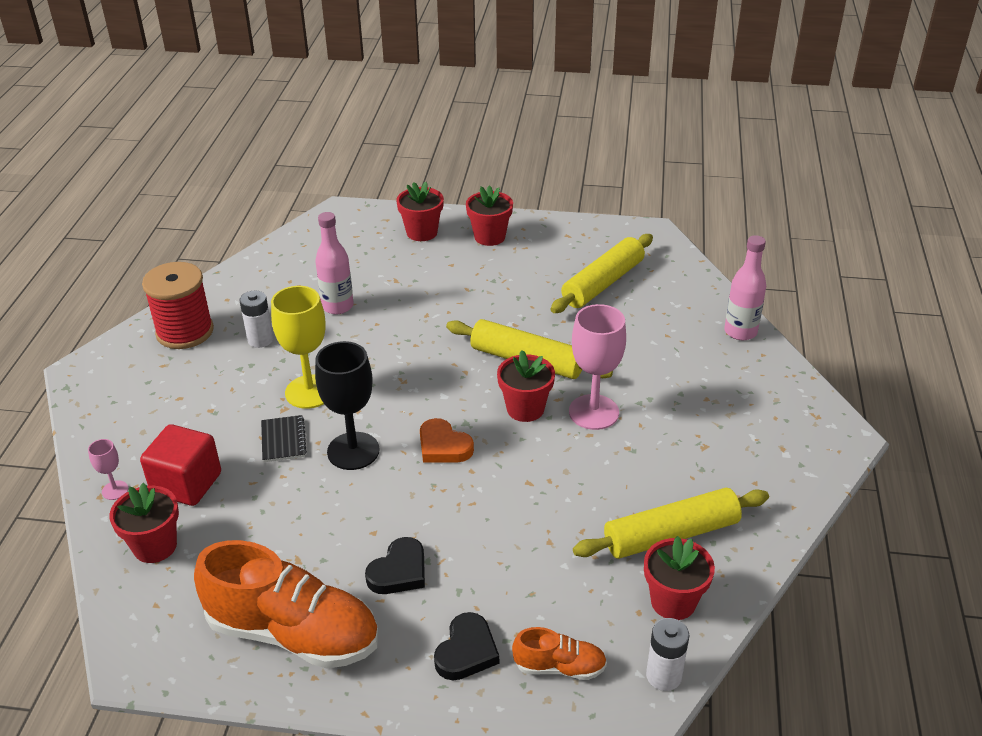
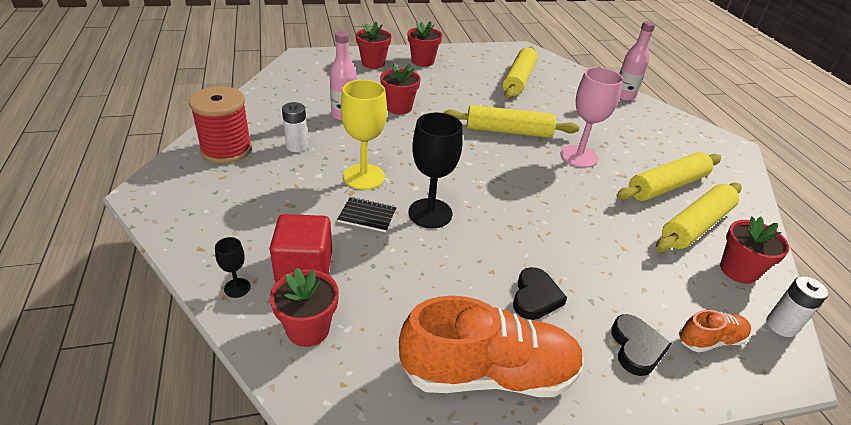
camera: 25 degrees left, 0 degrees up
pink goblet [88,439,128,500] -> black goblet [215,237,250,298]
black notebook [261,415,307,462] -> black notebook turned 45 degrees counterclockwise [337,197,397,232]
orange heart [420,418,474,462] -> none
red flower pot [497,350,555,422] -> red flower pot moved to [380,63,421,114]
none -> yellow rolling pin [616,152,721,201]

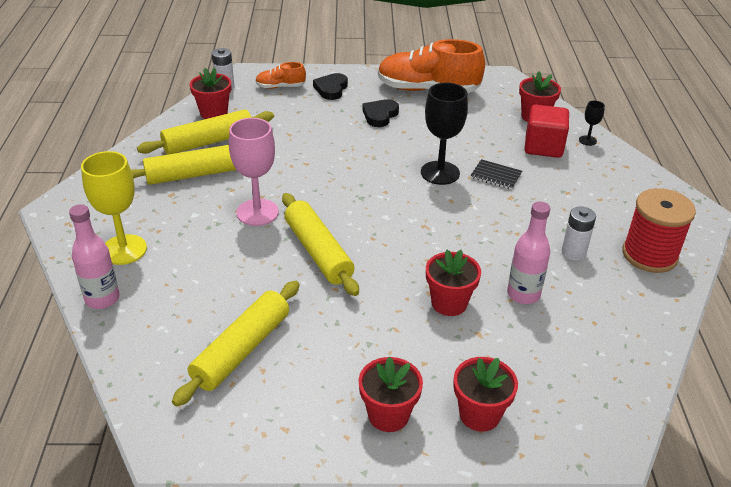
camera: 165 degrees left, 0 degrees up
yellow goblet [341,80,387,190] -> yellow goblet moved to [81,151,147,265]
yellow rolling pin [443,105,579,138] -> yellow rolling pin turned 45 degrees clockwise [282,193,359,296]

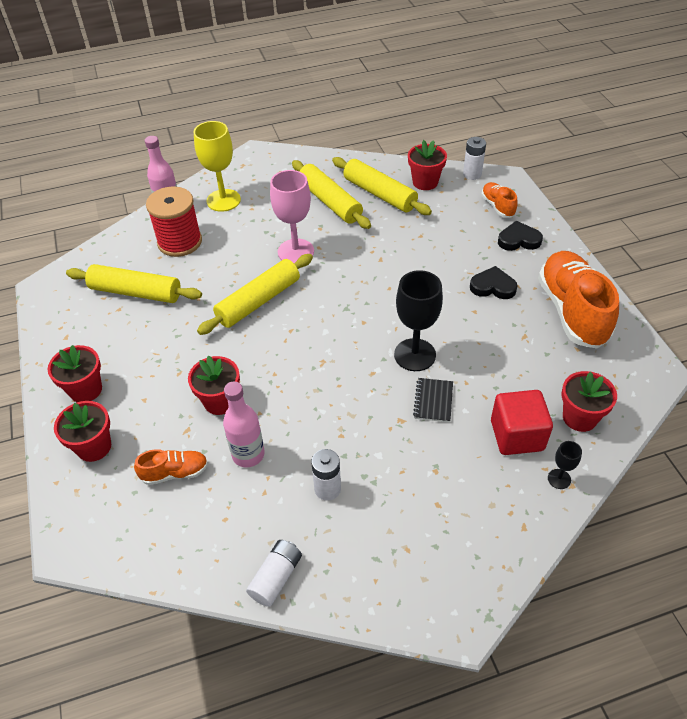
camera: 75 degrees right, 10 degrees up
red spool [622,188,696,273] -> red spool moved to [146,186,202,257]
none -> orange shoe [134,449,208,485]
none -> white battery [246,540,302,607]

